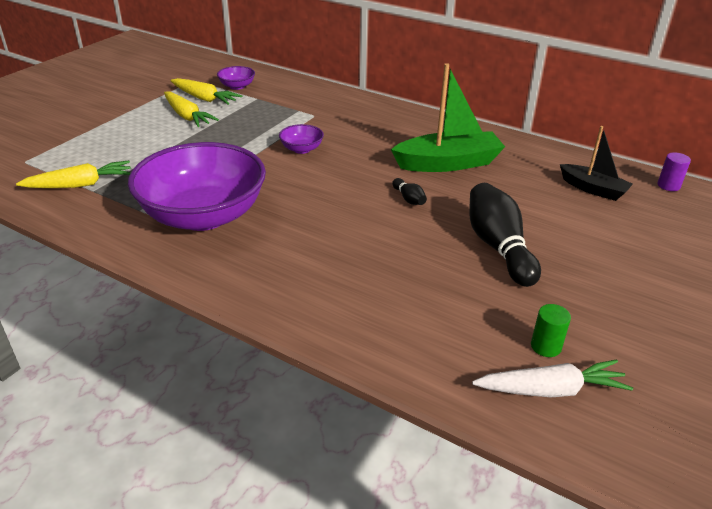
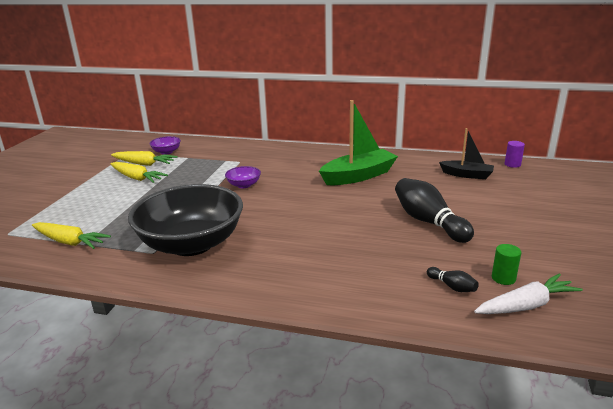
camera: 15 degrees left, 10 degrees down
yellow carrot [16,161,131,188] -> yellow carrot turned 60 degrees clockwise [32,222,111,249]
purple bowl [128,142,266,231] -> black bowl [128,184,243,256]
black bowling pin [392,178,427,205] -> black bowling pin moved to [427,267,479,292]

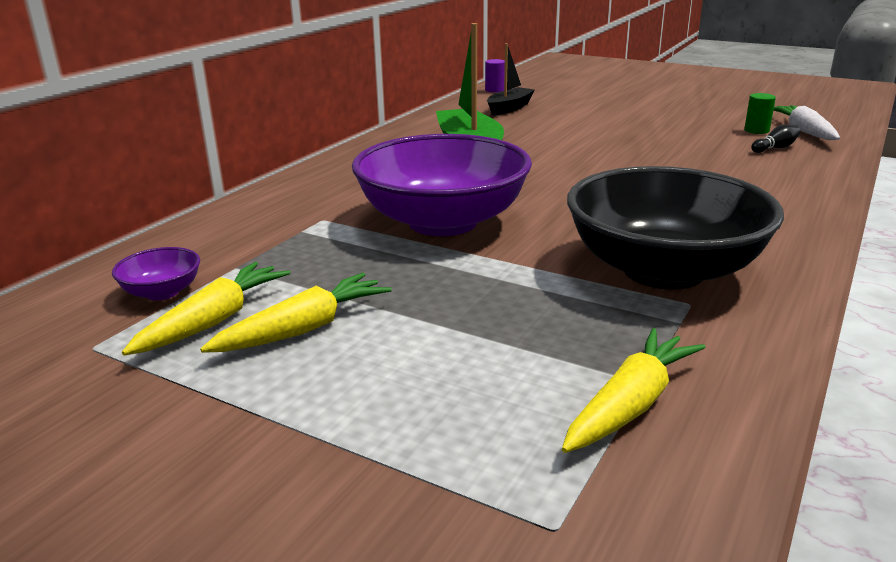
camera: 75 degrees left, 0 degrees up
purple bowl [225,166,261,188] -> purple bowl [352,134,532,236], size x2.49
black bowling pin [395,178,474,243] -> none

